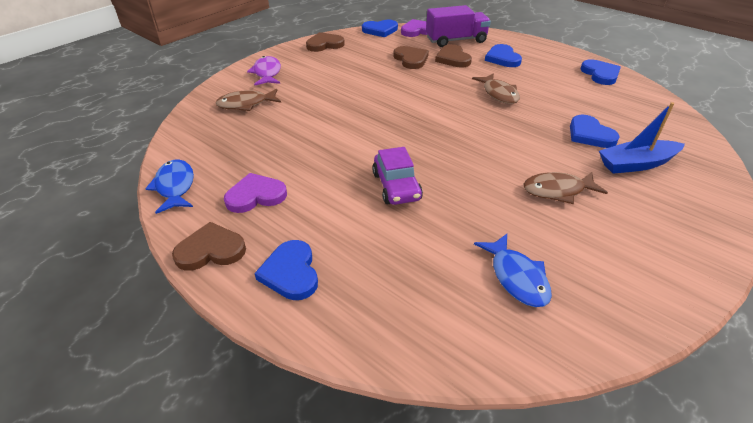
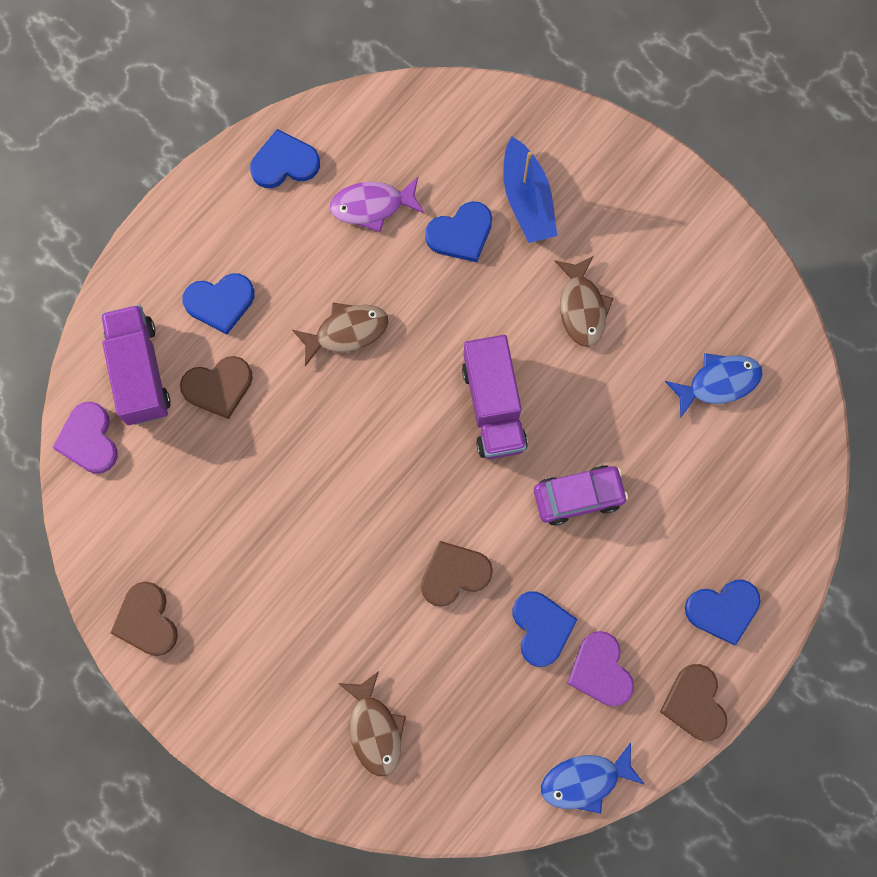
camera: 90 degrees left, 35 degrees up
purple fish [247,56,281,85] -> purple fish moved to [330,177,425,232]
blue heart [362,20,398,37] -> blue heart moved to [513,591,578,667]
brown heart [393,46,429,69] -> brown heart moved to [421,541,493,607]
none -> purple truck [462,335,528,459]

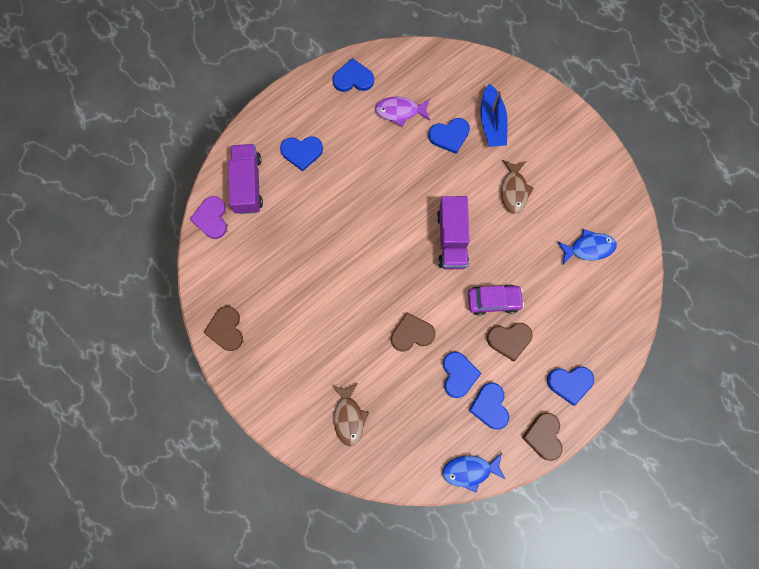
camera: 10 degrees right, 0 degrees up
brown heart [180,356,253,419] -> brown heart moved to [487,323,533,361]
brown fish [292,303,389,366] -> none
purple heart [567,631,634,707] -> blue heart [469,383,509,429]

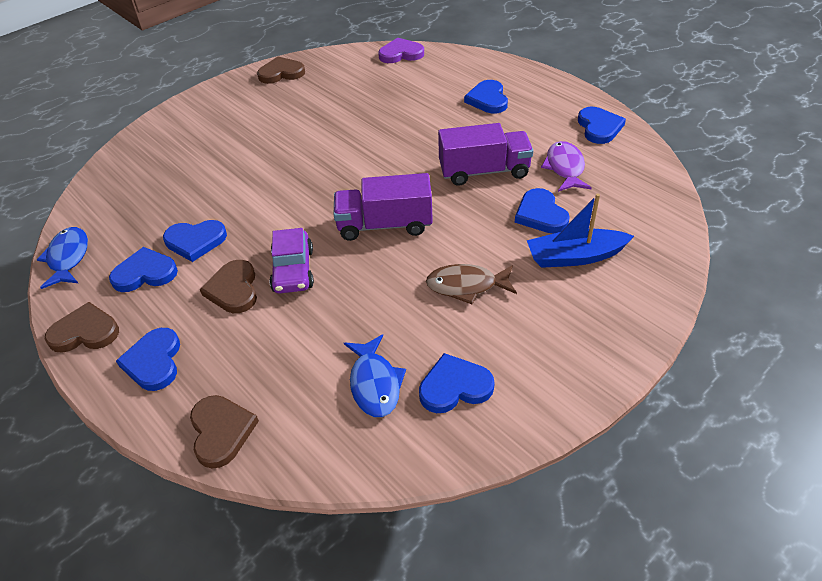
camera: 90 degrees right, 30 degrees down
purple truck [228,144,263,214] -> purple truck moved to [438,123,533,186]
brown fish [332,383,369,446] -> none
brown heart [391,313,436,352] -> brown heart moved to [190,395,259,469]
none -> blue heart [419,353,495,413]

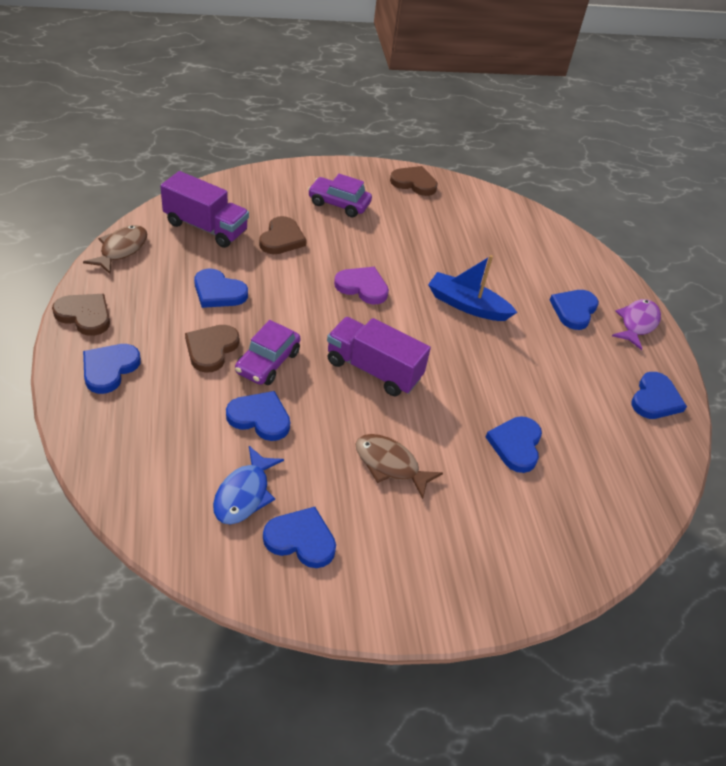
camera: 25 degrees right, 0 degrees up
blue fish [37,227,88,289] -> brown fish [83,225,147,274]
blue heart [109,247,178,292] -> blue heart moved to [226,391,290,441]
brown heart [190,395,259,469] -> brown heart moved to [259,216,307,254]
purple heart [379,38,424,63] -> purple heart moved to [334,267,389,304]
purple truck [438,123,533,186] -> purple truck moved to [160,171,249,248]
blue boat [527,193,634,268] -> blue boat moved to [428,255,517,321]
purple fish [541,141,592,192] -> purple fish moved to [612,299,661,350]
none -> purple car [308,174,372,217]

